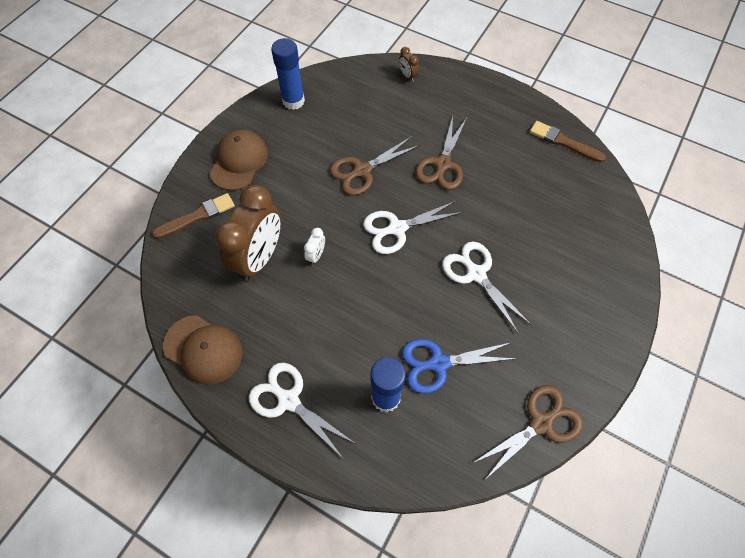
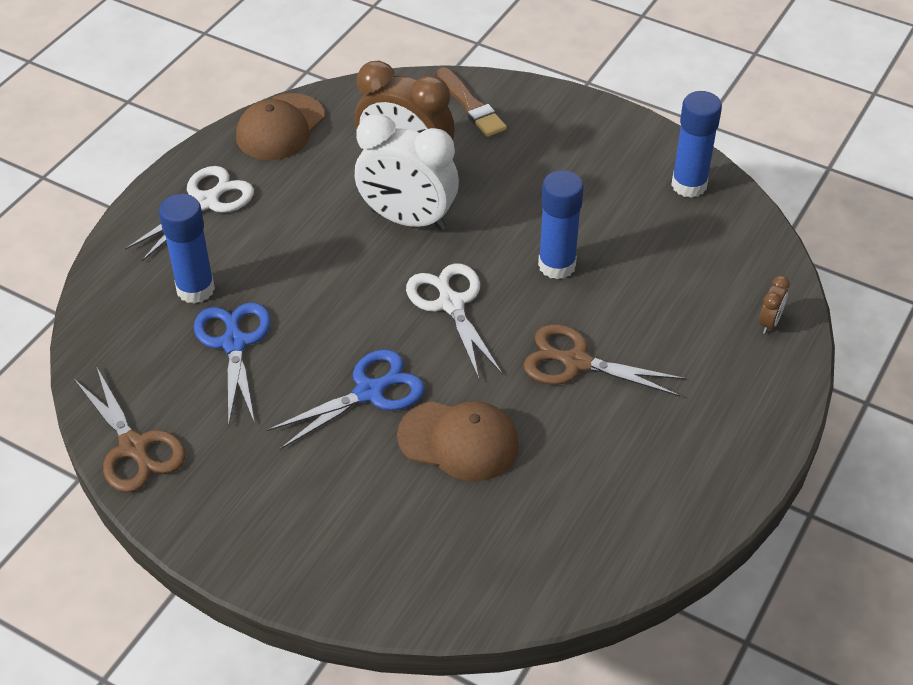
camera: 90 degrees right, 15 degrees down
brown cap [210,129,268,191] -> brown cap moved to [397,401,519,481]
white clock [304,228,325,265] -> white clock [355,114,459,230], size x2.46
brown scissors [330,137,420,195] -> blue glue stick [538,170,584,279]
brown clock [399,47,419,82] -> brown clock turned 150 degrees clockwise [759,276,790,334]
white scissors [442,242,531,333] -> blue scissors [267,349,425,449]
brown brush [530,121,606,162] -> none

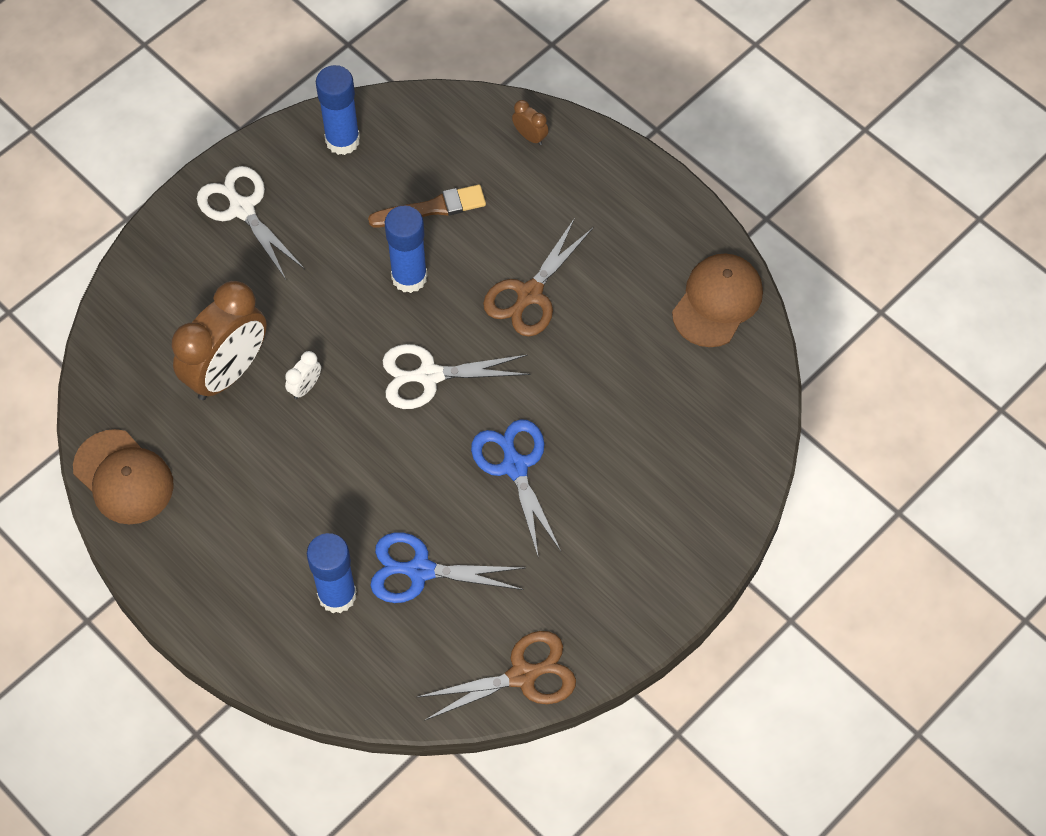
camera: 75 degrees left, 15 degrees up
white scissors [125,166,254,261] -> white scissors moved to [197,166,305,280]
white clock [355,114,459,230] -> white clock [285,351,321,399], size x0.41
brown cap [397,401,519,481] -> brown cap moved to [672,254,763,347]
brown brush [437,67,507,137] -> brown brush moved to [368,185,486,227]

